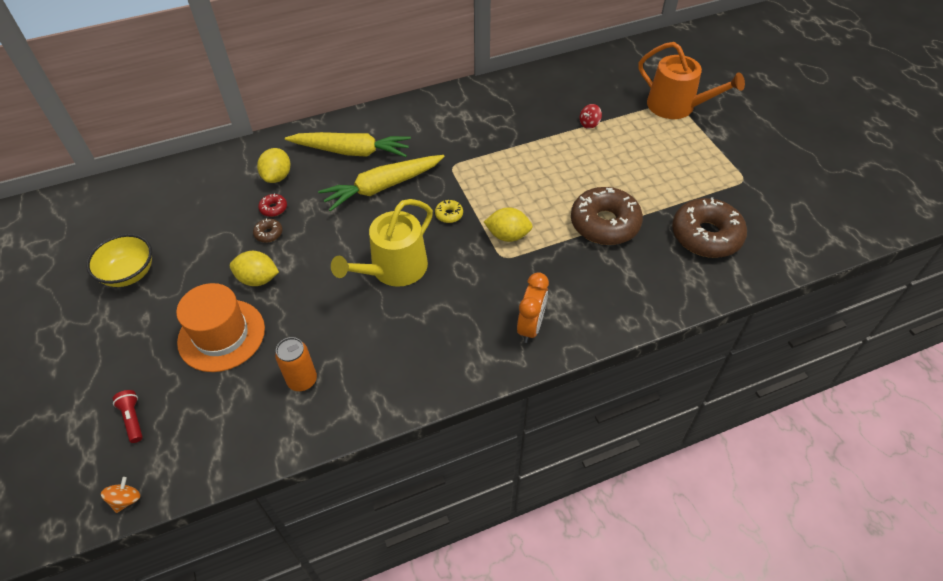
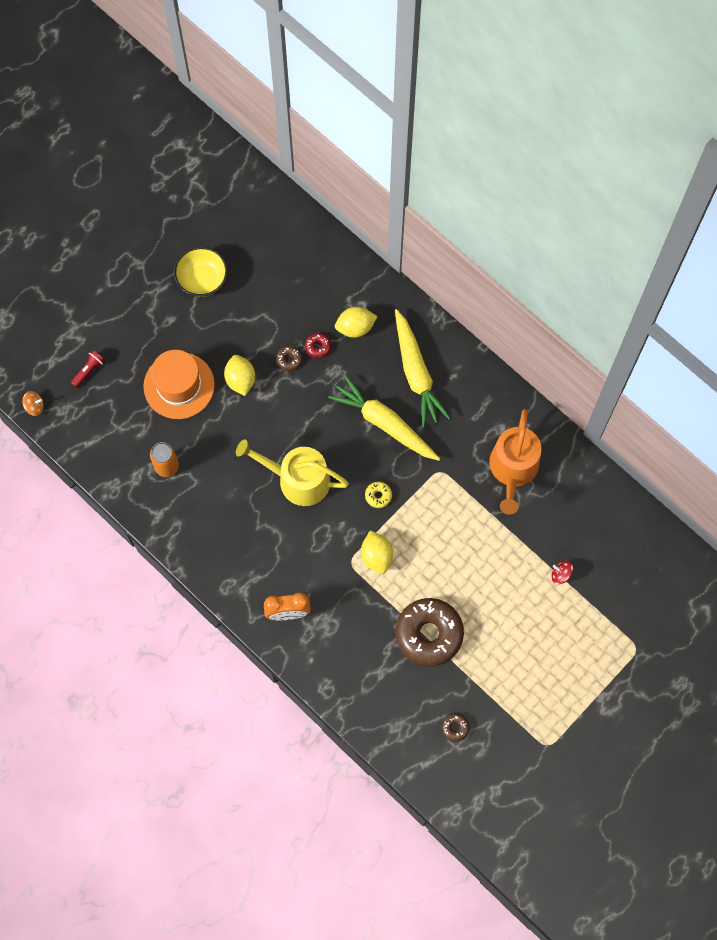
camera: 65 degrees right, 20 degrees up
orange watering can [638,42,745,119] -> orange watering can moved to [489,409,542,515]
brown donut [672,198,747,258] -> brown donut [441,713,470,742], size x0.41

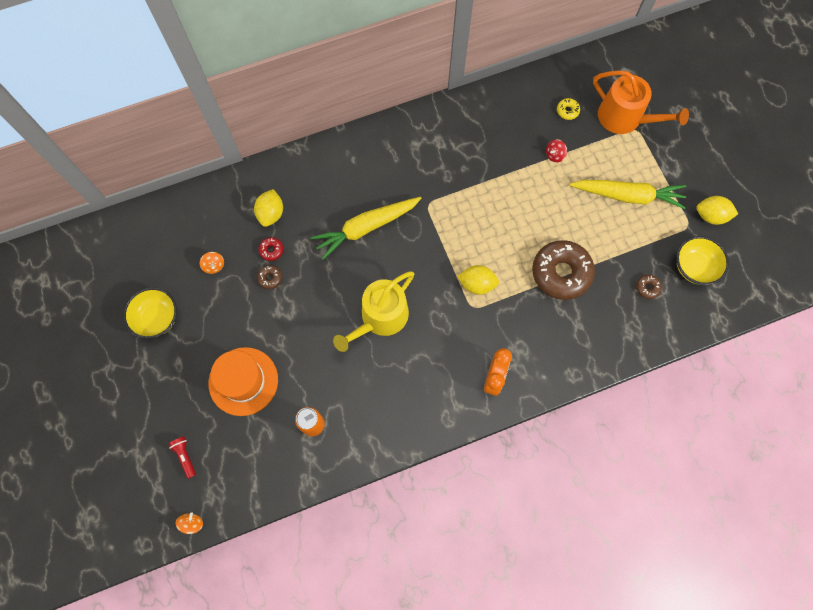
camera: 65 degrees left, 0 degrees up
yellow lemon [224,355,255,396] -> yellow lemon moved to [697,196,738,225]
yellow donut [365,482,392,508] -> yellow donut moved to [557,98,580,120]
yellow carrot [395,309,450,427] -> yellow carrot moved to [569,180,686,209]
orange watering can [489,409,542,515] -> orange watering can moved to [593,70,689,134]
none -> orange spinning top [199,252,224,274]
none -> yellow bowl [676,236,729,285]

